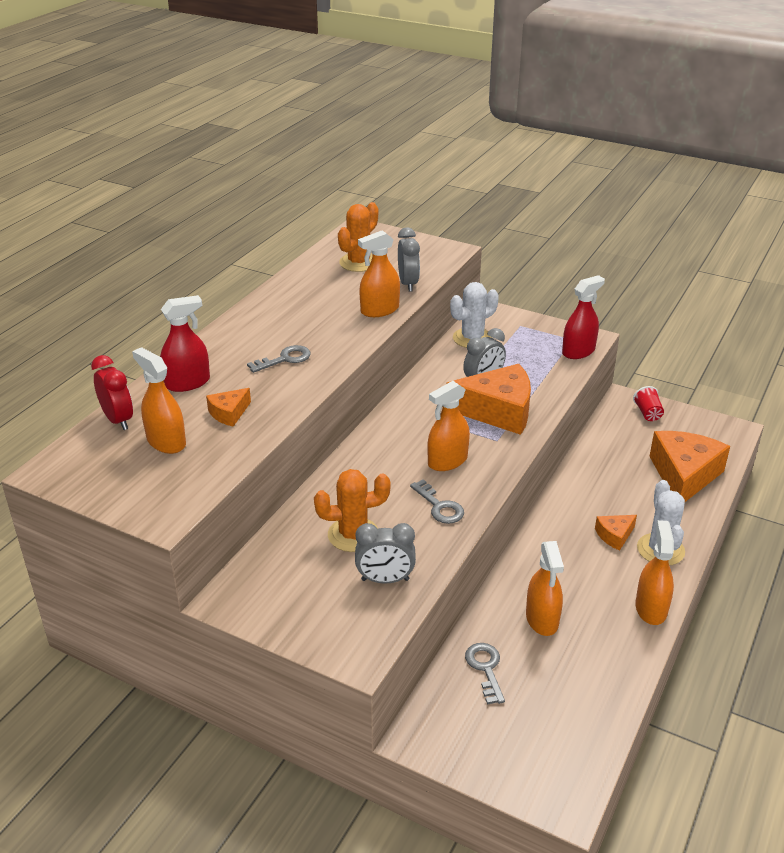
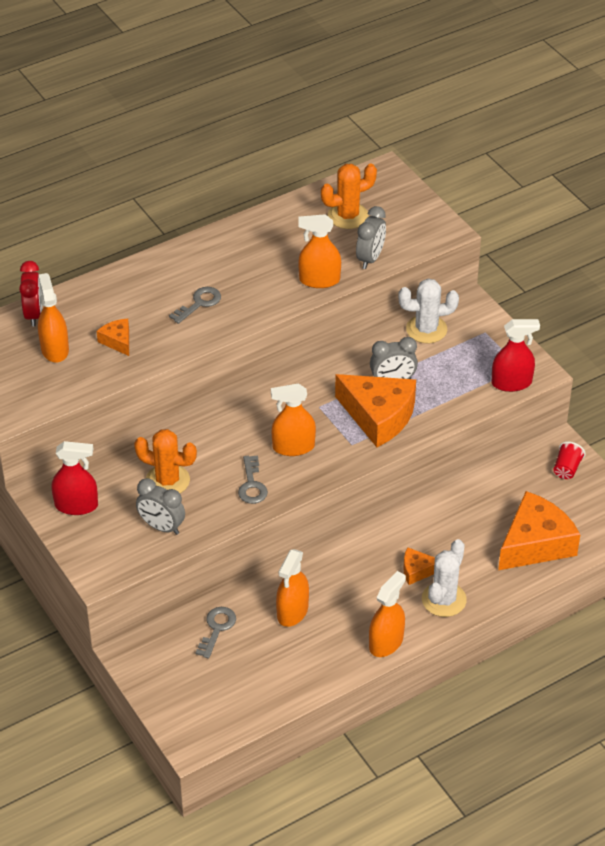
camera: 30 degrees right, 10 degrees up
red spray bottle [160,295,210,392] -> red spray bottle moved to [52,441,98,515]
orange cheese [206,388,251,427] -> orange cheese turned 75 degrees clockwise [97,318,129,356]
grey key [247,345,311,373] -> grey key turned 45 degrees counterclockwise [169,287,221,324]

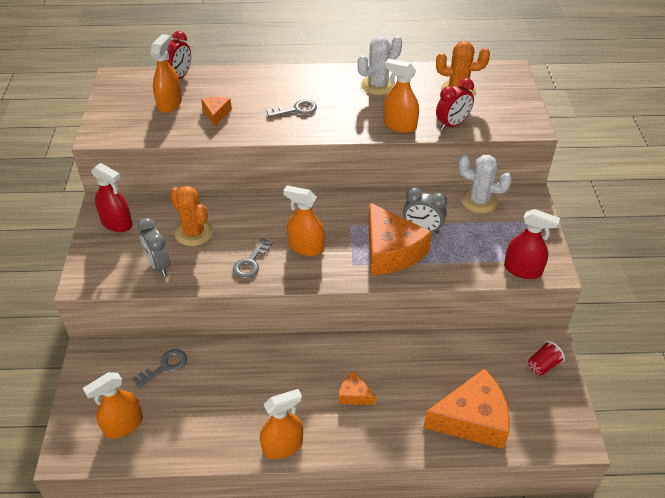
camera: 30 degrees right, 0 degrees up
orange spray bottle [276,549,309,627] -> orange spray bottle moved to [83,372,143,439]
grey clock [356,206,386,269] -> red clock [436,78,474,130]
white cactus [422,539,467,617] -> white cactus moved to [357,36,402,95]

